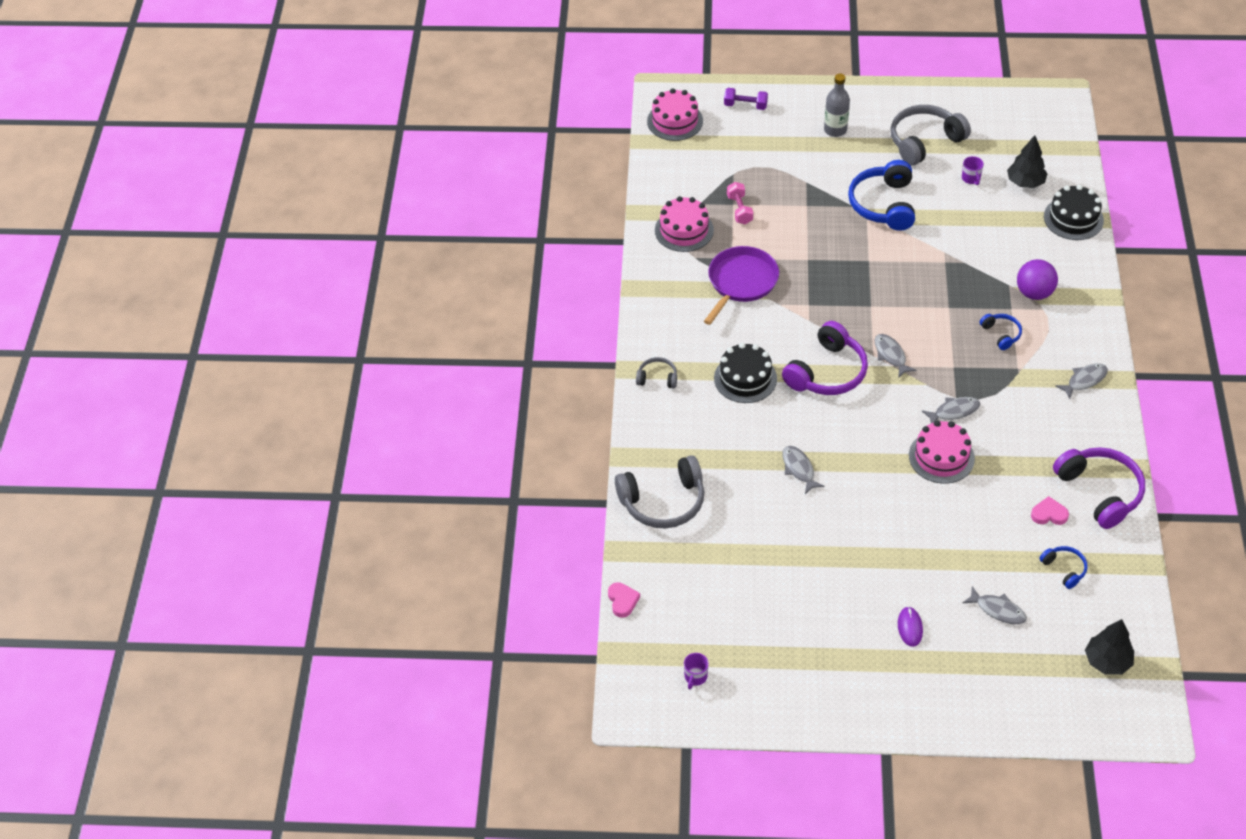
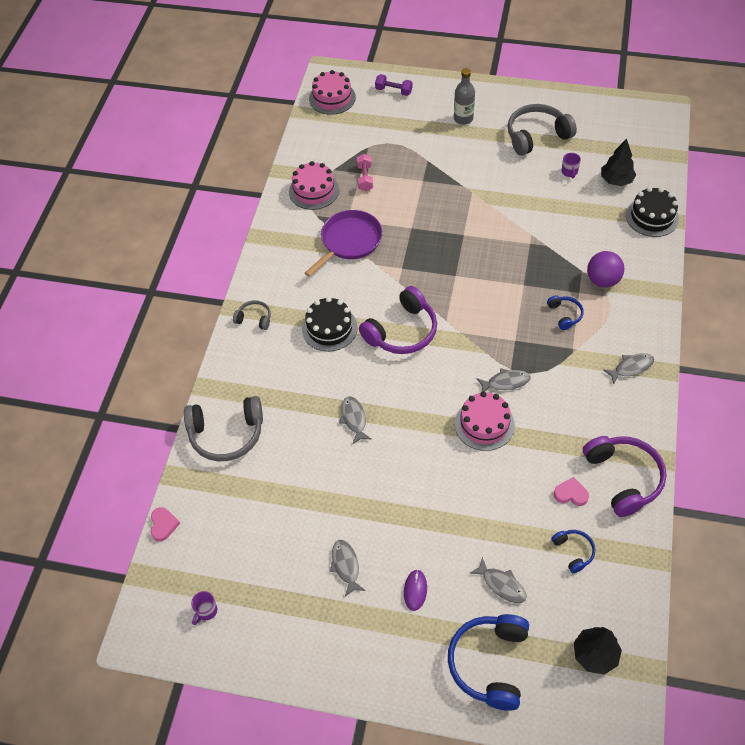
camera: 10 degrees right, 5 degrees up
blue headphones [848,160,915,231] -> blue headphones moved to [448,614,529,711]
grey fish [875,334,917,378] -> grey fish moved to [330,540,366,596]

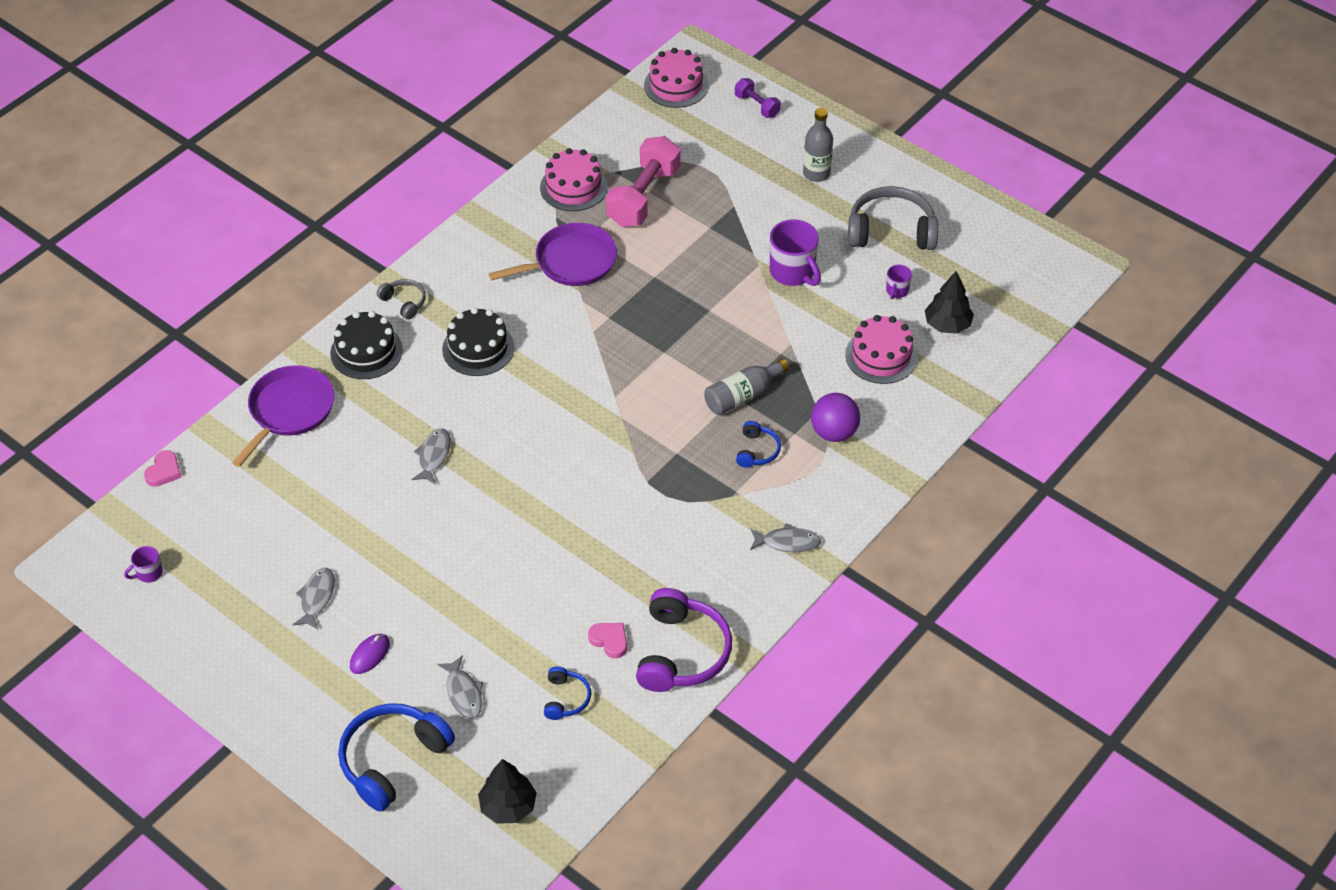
camera: 25 degrees right, 5 degrees down
grey headphones [184,396,263,461] -> purple pan [232,365,335,467]
pink dumbbell [357,154,373,191] -> pink dumbbell [606,136,681,227], size x1.94
purple headphones [359,286,437,354] -> none
pink cake [455,391,515,451] -> pink cake moved to [845,315,918,384]
grey fish [476,368,531,392] -> none
black cake [626,187,679,237] -> black cake moved to [330,311,403,379]
none -> grey bottle [704,359,789,415]
none -> purple mug [770,220,821,286]

